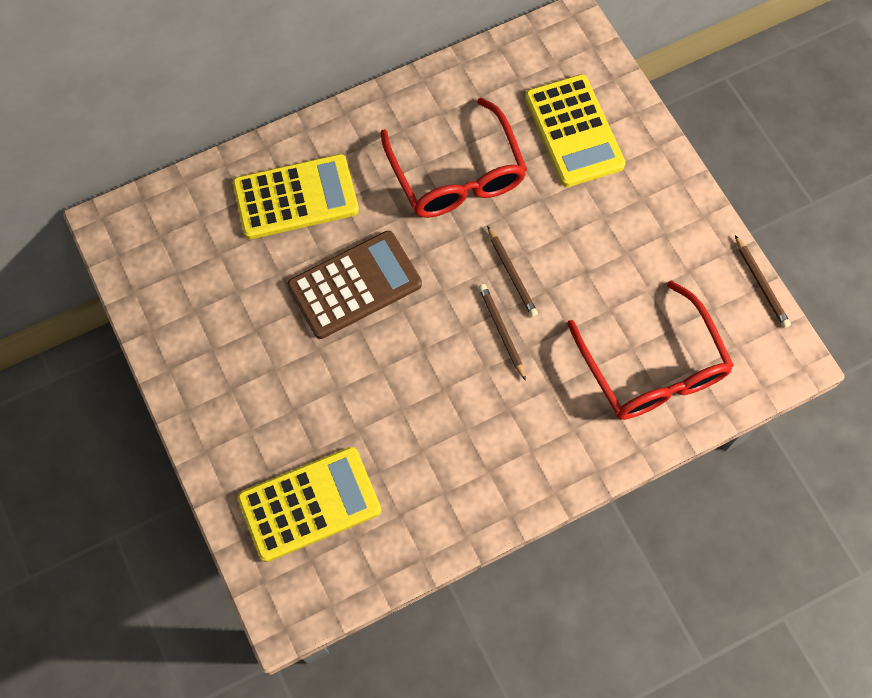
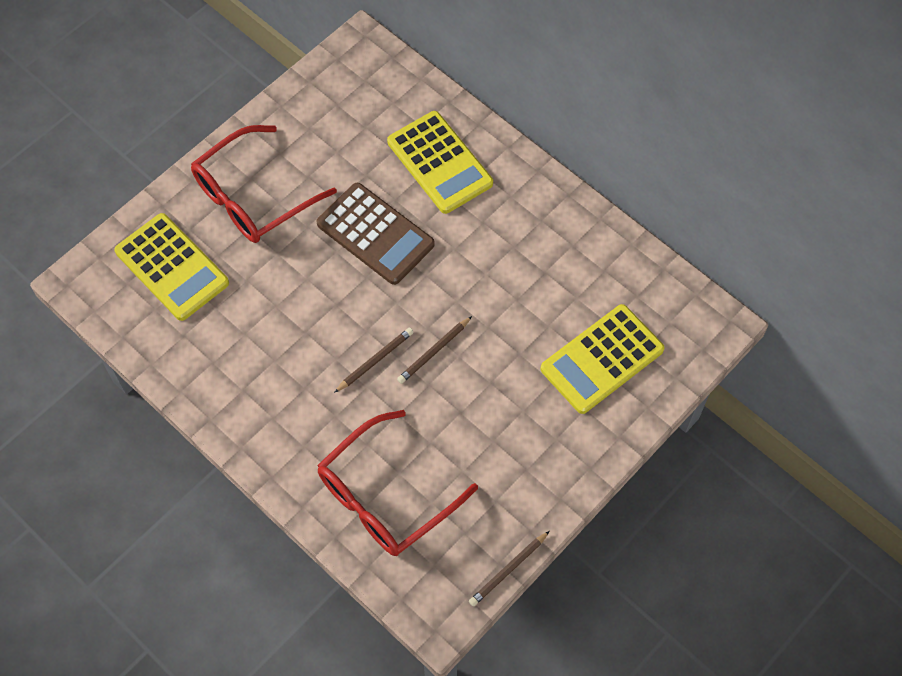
camera: 70 degrees right, 5 degrees down
red glasses [380,97,527,218] -> red glasses moved to [191,125,337,243]

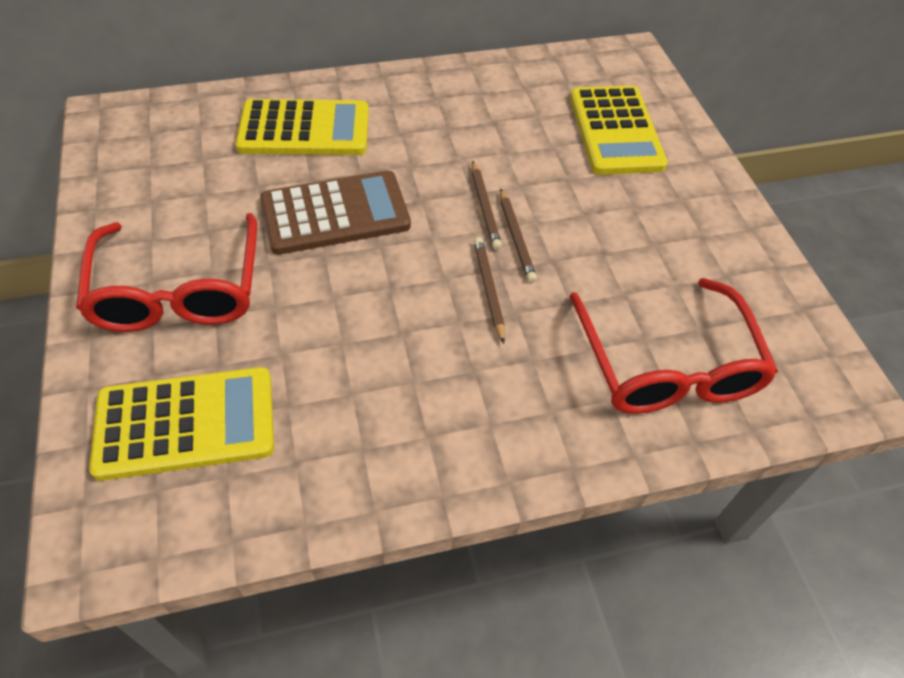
camera: 60 degrees left, 10 degrees down
brown pencil [469,531,550,606] -> brown pencil moved to [472,161,502,250]

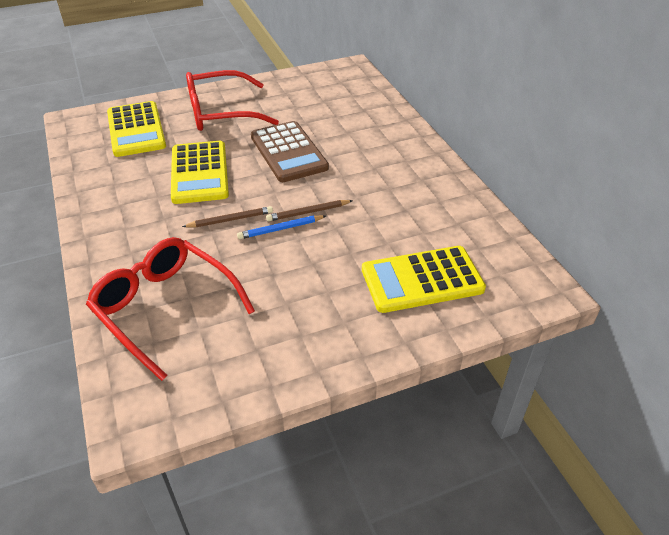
camera: 85 degrees right, 10 degrees down
yellow calculator [235,99,369,155] -> yellow calculator moved to [171,141,229,204]
brown pencil [500,188,537,283] -> blue pencil [237,215,326,239]
red glasses [569,278,778,414] -> red glasses turned 60 degrees clockwise [86,237,255,381]

